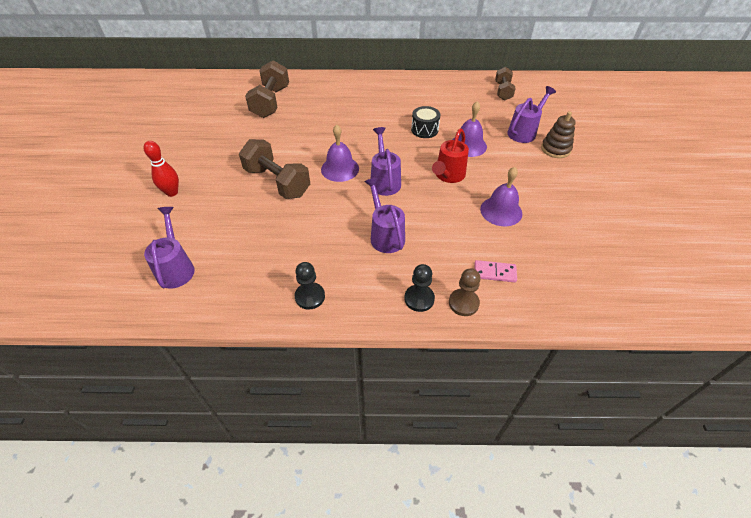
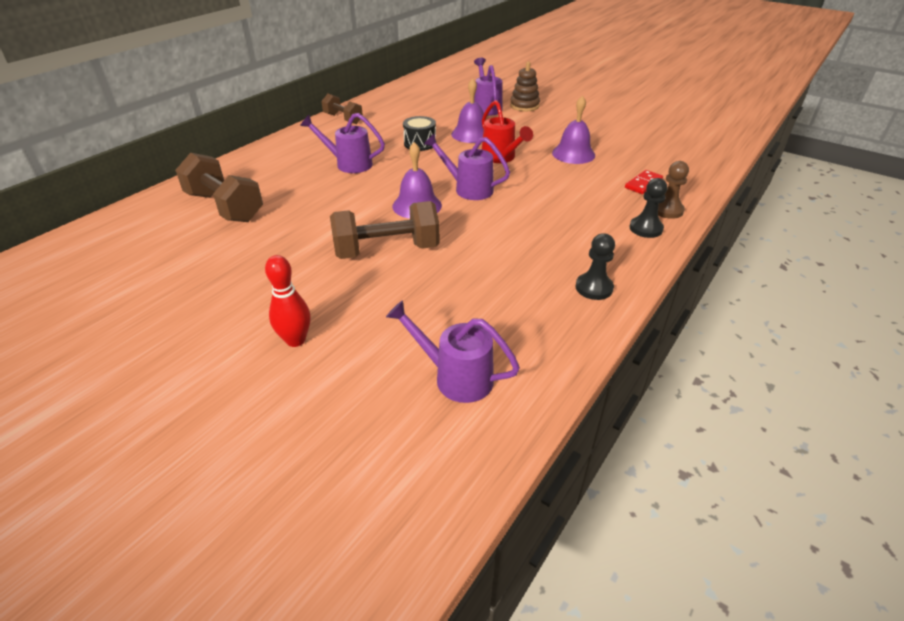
camera: 55 degrees left, 10 degrees down
purple watering can [364,177,405,253] -> purple watering can moved to [300,113,385,173]
pink domino [475,260,517,283] -> red domino [625,170,663,194]
brown dumbbell [495,67,516,101] -> brown dumbbell moved to [321,94,363,124]

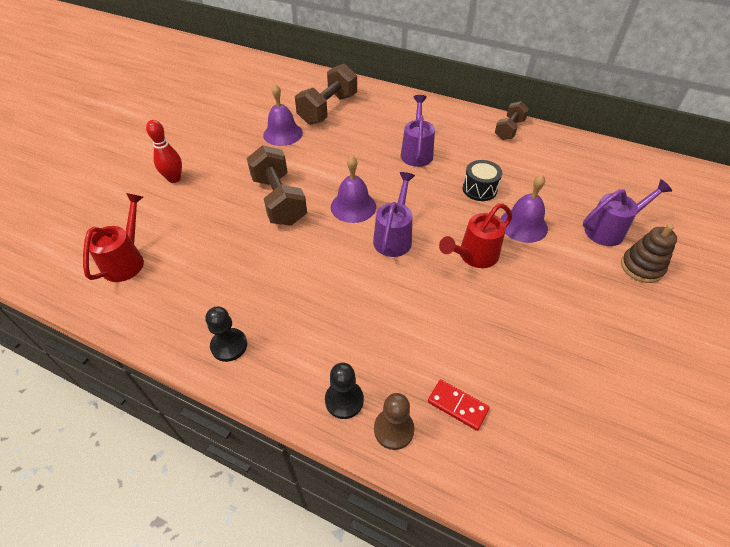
camera: 80 degrees right, 10 degrees up
purple watering can [386,300,520,403] -> red watering can [83,193,144,282]
purple bell [552,96,595,164] -> purple bell moved to [263,84,303,146]

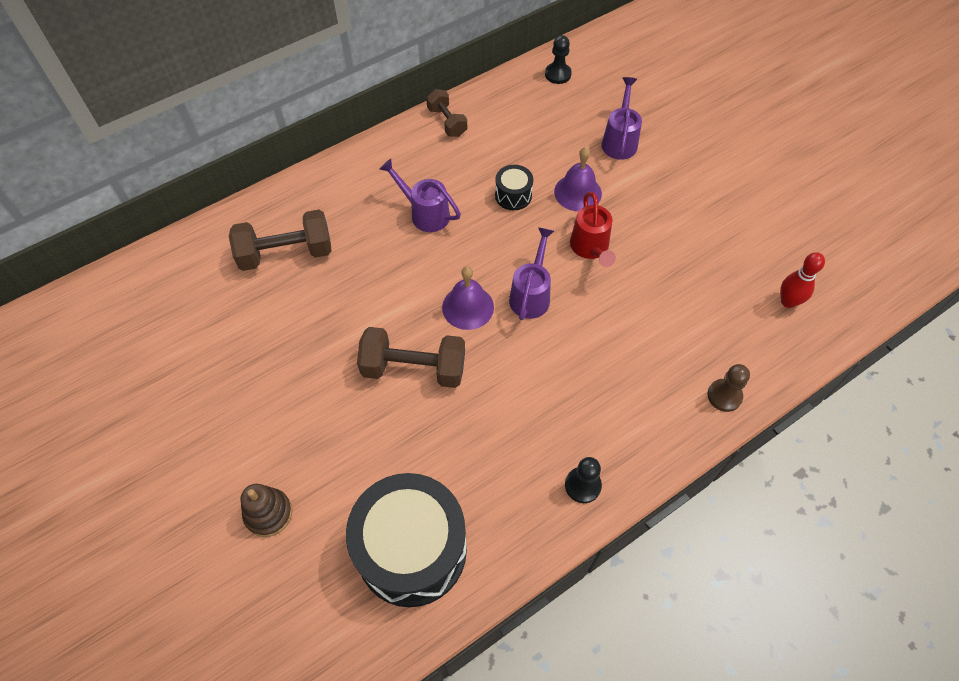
camera: 60 degrees left, 10 degrees up
red watering can [83,193,144,282] -> black drum [346,473,467,607]
red bowling pin [146,120,182,183] -> red bowling pin moved to [780,252,825,308]
purple bell [263,84,303,146] -> none
brown dumbbell [295,64,357,125] -> brown dumbbell turned 75 degrees counterclockwise [229,210,331,271]
black pawn [325,363,364,419] -> black pawn moved to [545,35,572,84]
purple watering can [373,172,415,257] -> purple watering can turned 60 degrees clockwise [509,227,554,320]
red domino [428,380,490,431] -> none
brown stacking toy [621,224,677,283] -> brown stacking toy moved to [241,484,292,537]

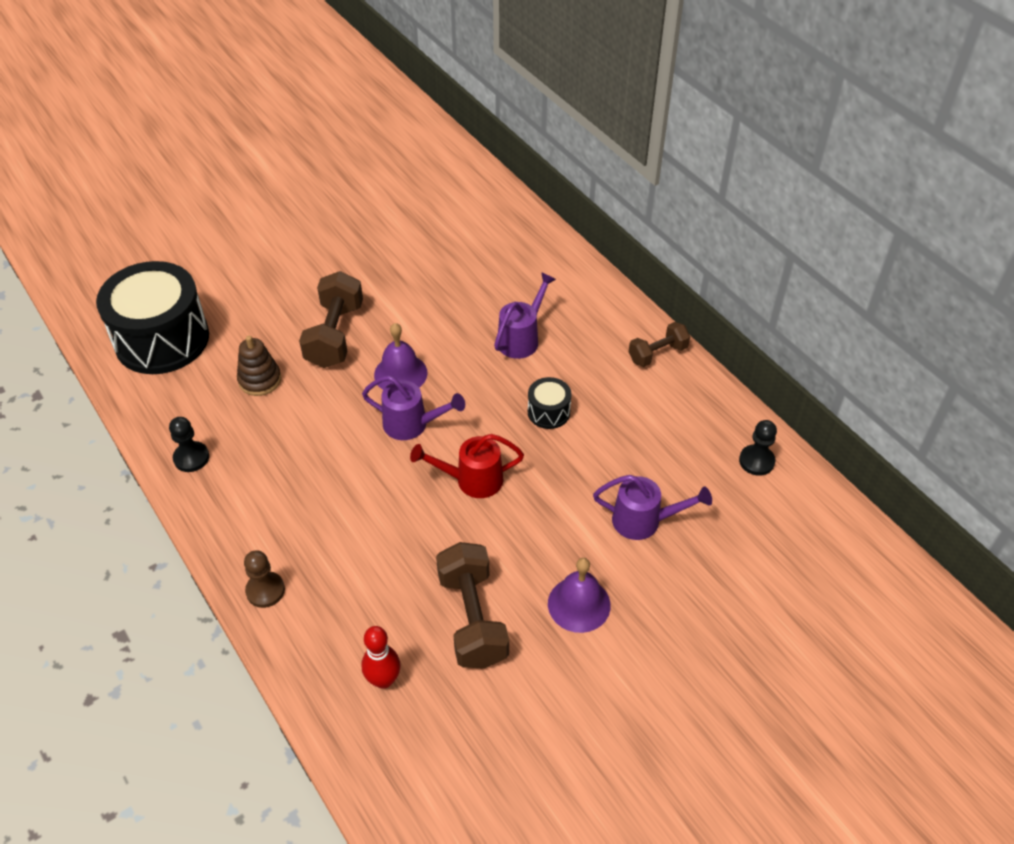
camera: 90 degrees right, 10 degrees down
brown dumbbell [229,210,331,271] -> brown dumbbell moved to [436,542,509,669]
brown stacking toy [241,484,292,537] -> brown stacking toy moved to [237,336,281,396]
purple bell [554,147,602,211] -> purple bell moved to [548,558,611,633]

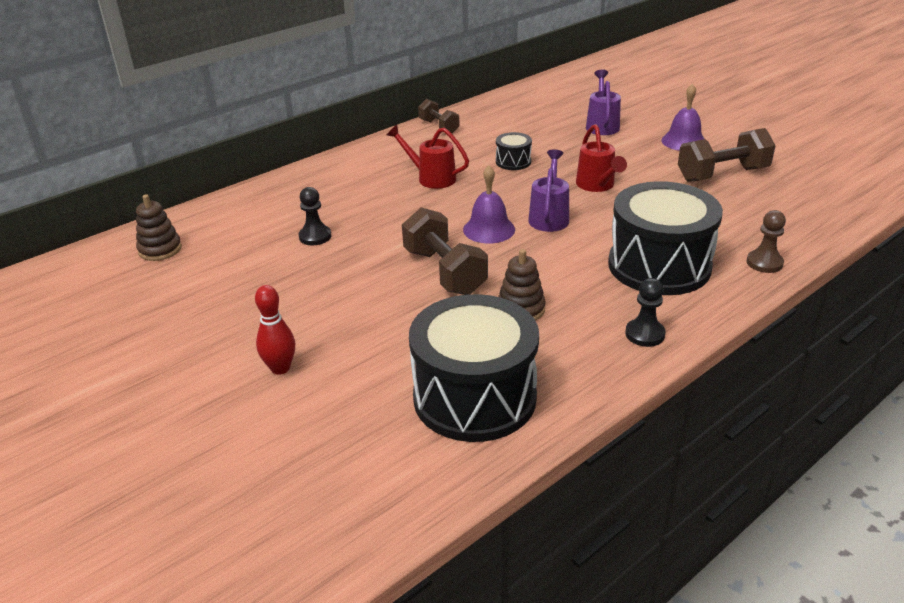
camera: 95 degrees left, 15 degrees down
brown dumbbell [299,271,363,368] -> brown dumbbell turned 60 degrees clockwise [402,207,488,295]
red bowling pin [361,626,401,689] -> red bowling pin moved to [255,285,295,375]
purple watering can [494,272,556,359] -> red watering can [386,125,469,189]
black pawn [739,420,777,476] -> black pawn moved to [299,187,332,245]
none -> brown stacking toy [136,194,182,261]
none -> black drum [608,181,723,295]

